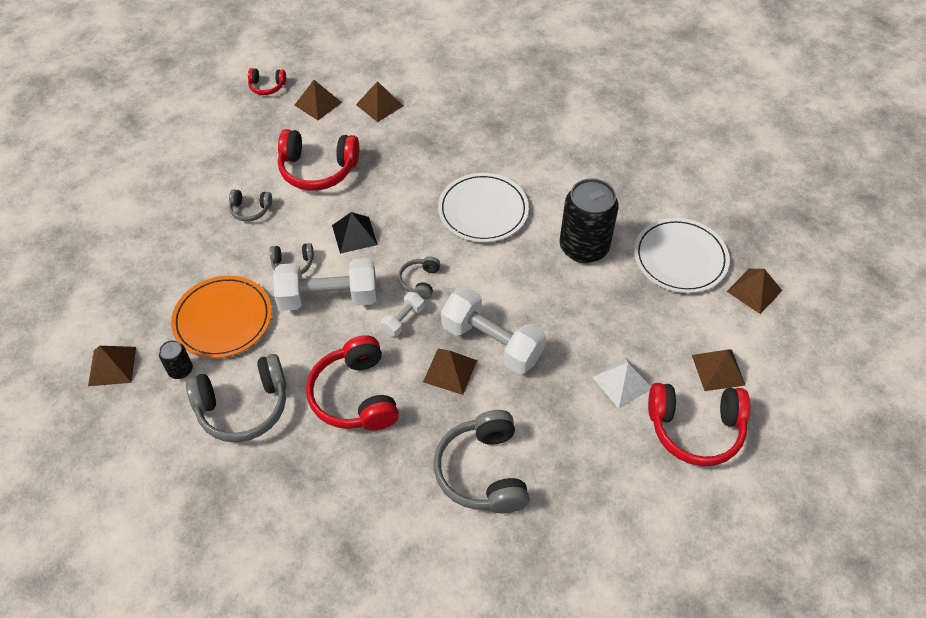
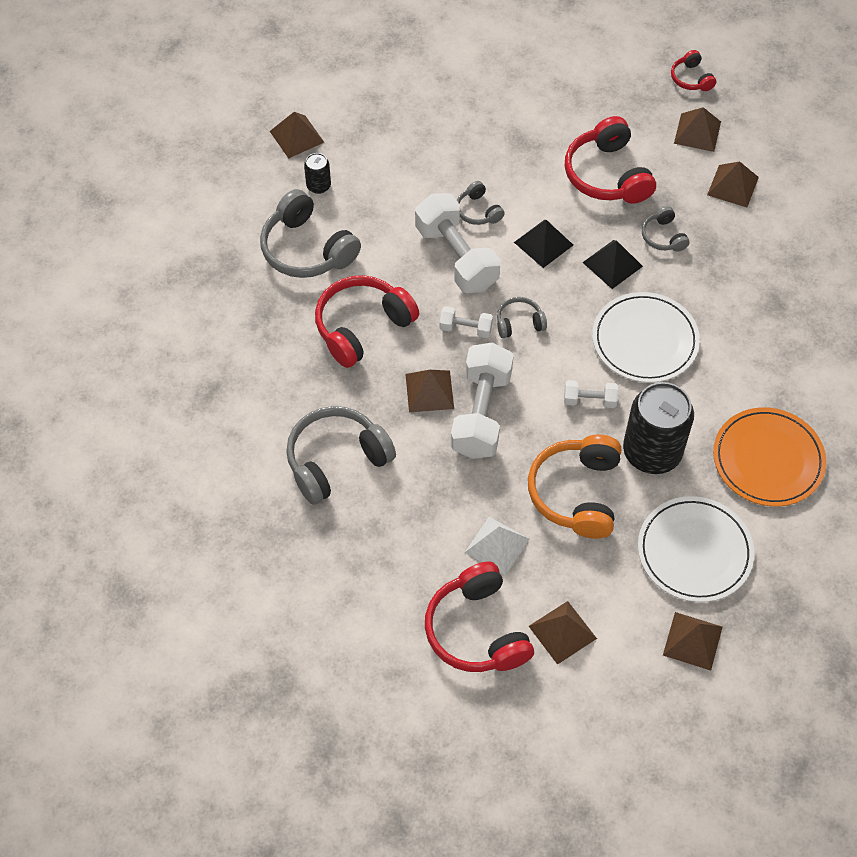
camera: 65 degrees right, 5 degrees up
orange plate [171,276,272,358] -> orange plate moved to [713,407,826,507]
grey headphones [229,189,272,222] -> grey headphones moved to [642,206,690,252]
none -> orange headphones [528,434,621,539]
none -> white dumbbell [564,380,618,408]
none -> black pyramid [582,240,643,289]

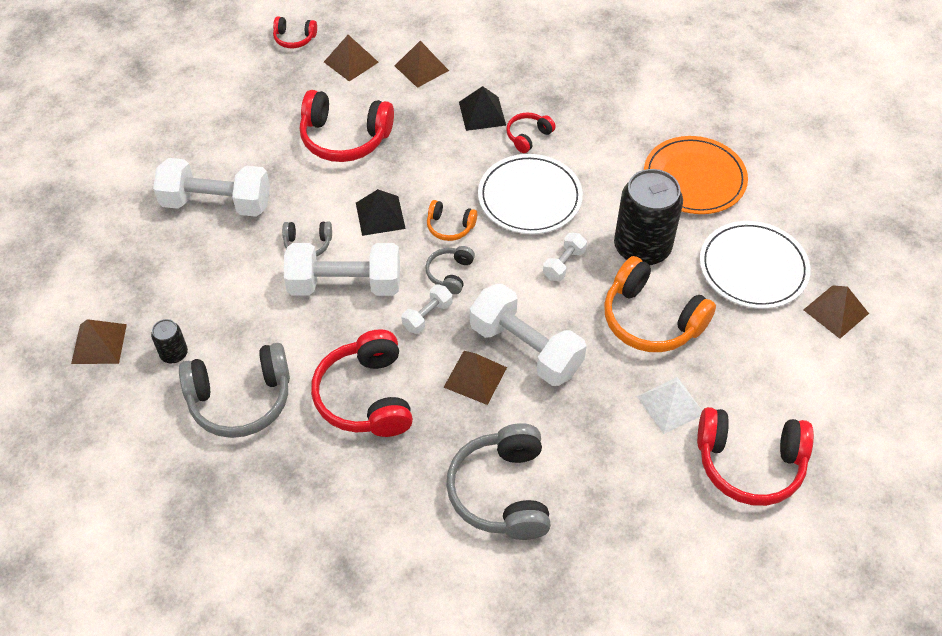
camera: 60 degrees left, 5 degrees down
brown pyramid [529,601,597,665] -> none
black pyramid [582,240,643,289] -> black pyramid moved to [459,86,506,131]
grey headphones [642,206,690,252] -> none
none -> white dumbbell [153,158,270,217]
none -> orange headphones [427,200,477,241]
none -> red headphones [506,113,556,153]

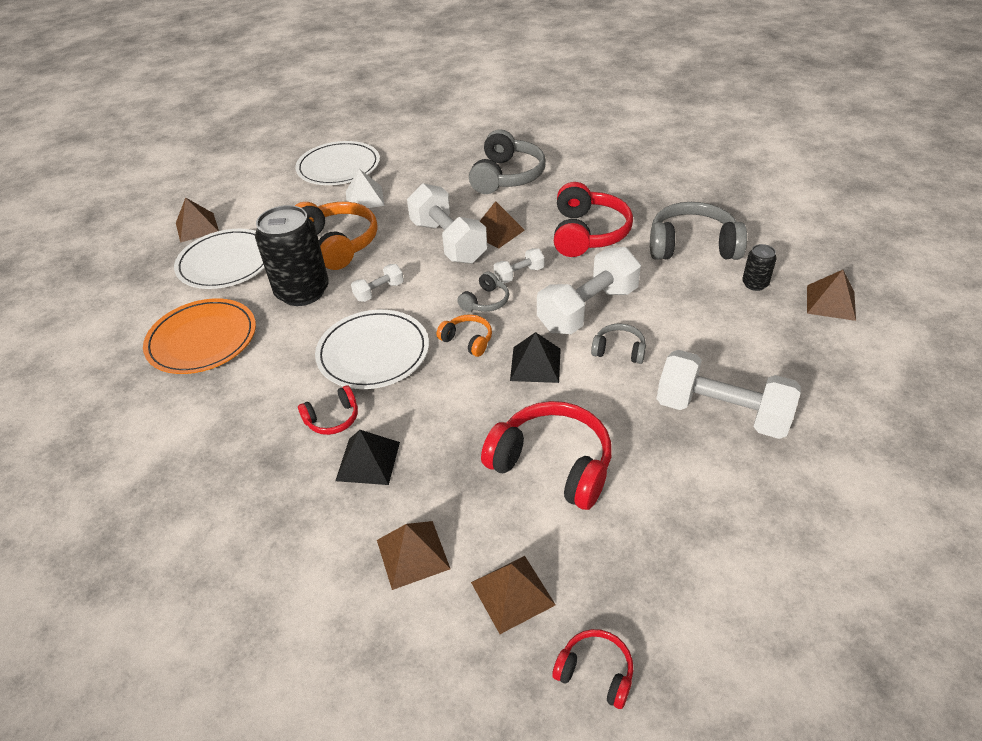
camera: 160 degrees left, 10 degrees down
white dumbbell [284,243,400,296] -> white dumbbell turned 60 degrees counterclockwise [537,247,641,334]
red headphones [697,407,814,506] -> white plate [295,141,380,185]

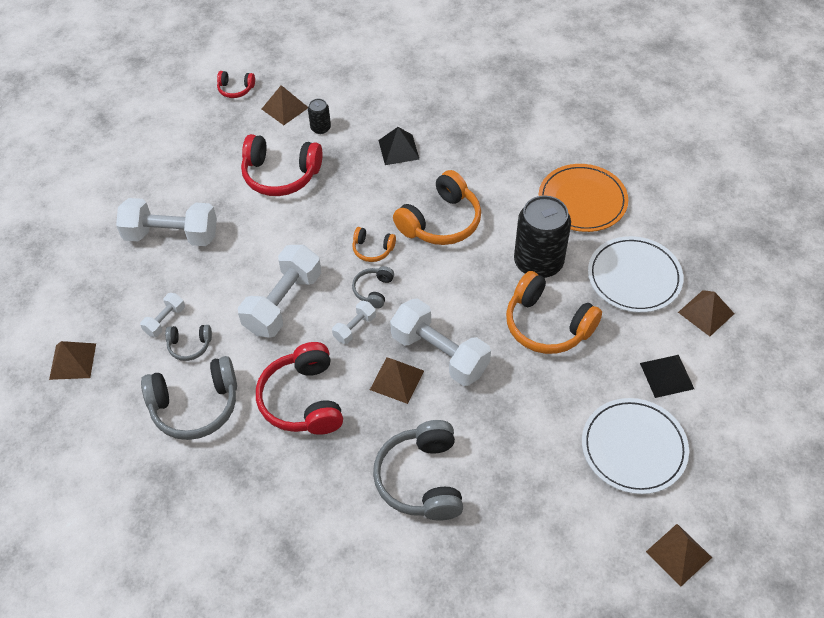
camera: 160 degrees right, 10 degrees up
red headphones [298,385,358,435] -> none
white plate [315,310,429,389] -> orange headphones [393,170,481,245]
white pyramid [346,169,385,208] -> none
white dumbbell [351,264,404,302] -> white dumbbell moved to [140,293,185,337]
brown pyramid [377,521,451,590] -> brown pyramid moved to [646,524,712,587]
black pyramid [510,332,561,383] -> black pyramid moved to [640,355,694,398]
grey headphones [591,323,646,364] -> grey headphones moved to [165,325,212,361]
black can [742,244,777,291] -> black can moved to [308,99,331,134]

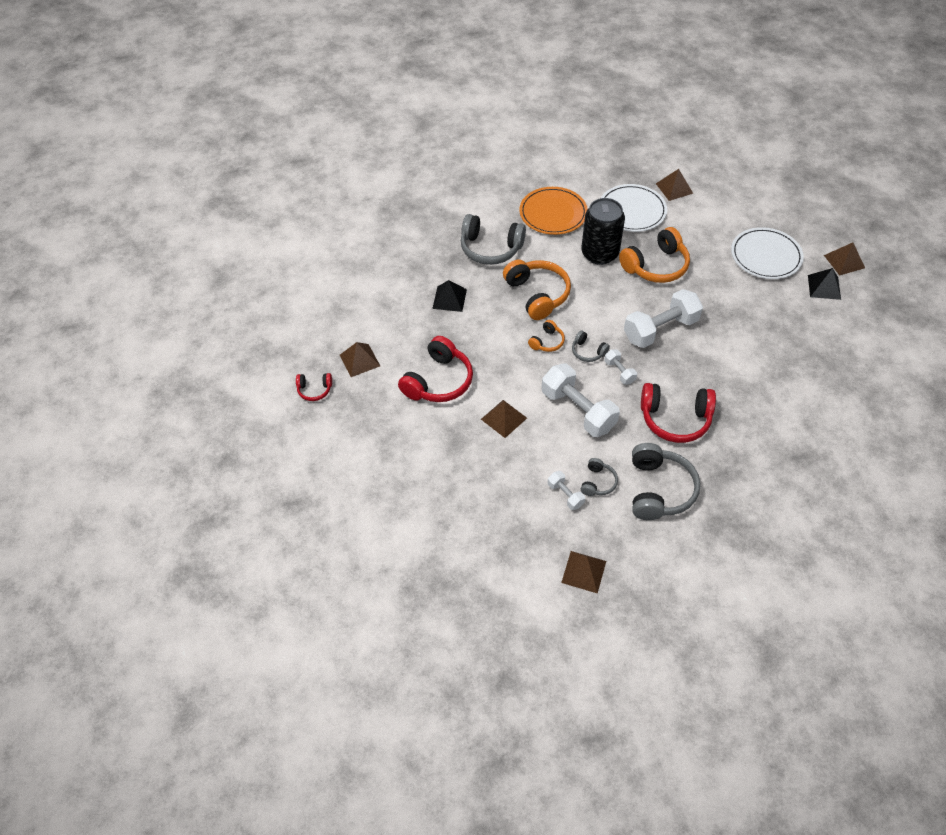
camera: 70 degrees left, 0 degrees up
white dumbbell [116,198,217,246] -> none
red headphones [217,71,255,98] -> red headphones turned 60 degrees clockwise [296,373,332,401]
black can [308,99,331,134] -> none
brown pyramid [370,357,424,404] -> brown pyramid moved to [481,400,527,438]
grey headphones [373,420,463,521] -> grey headphones moved to [461,214,526,265]
black pyramid [640,355,694,398] -> black pyramid moved to [808,268,841,300]

